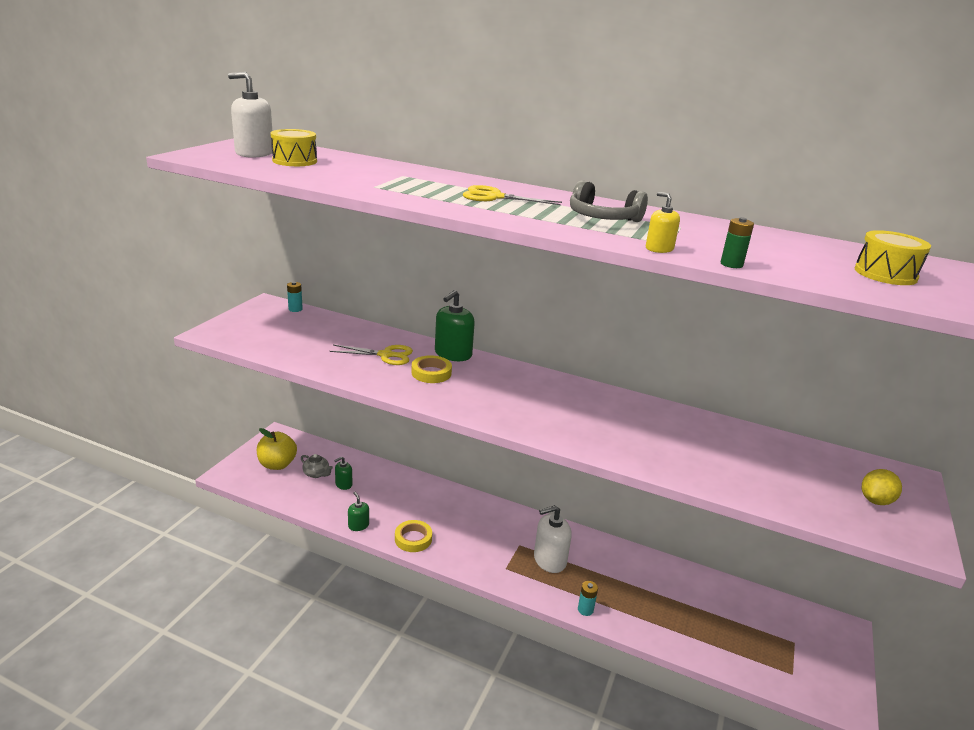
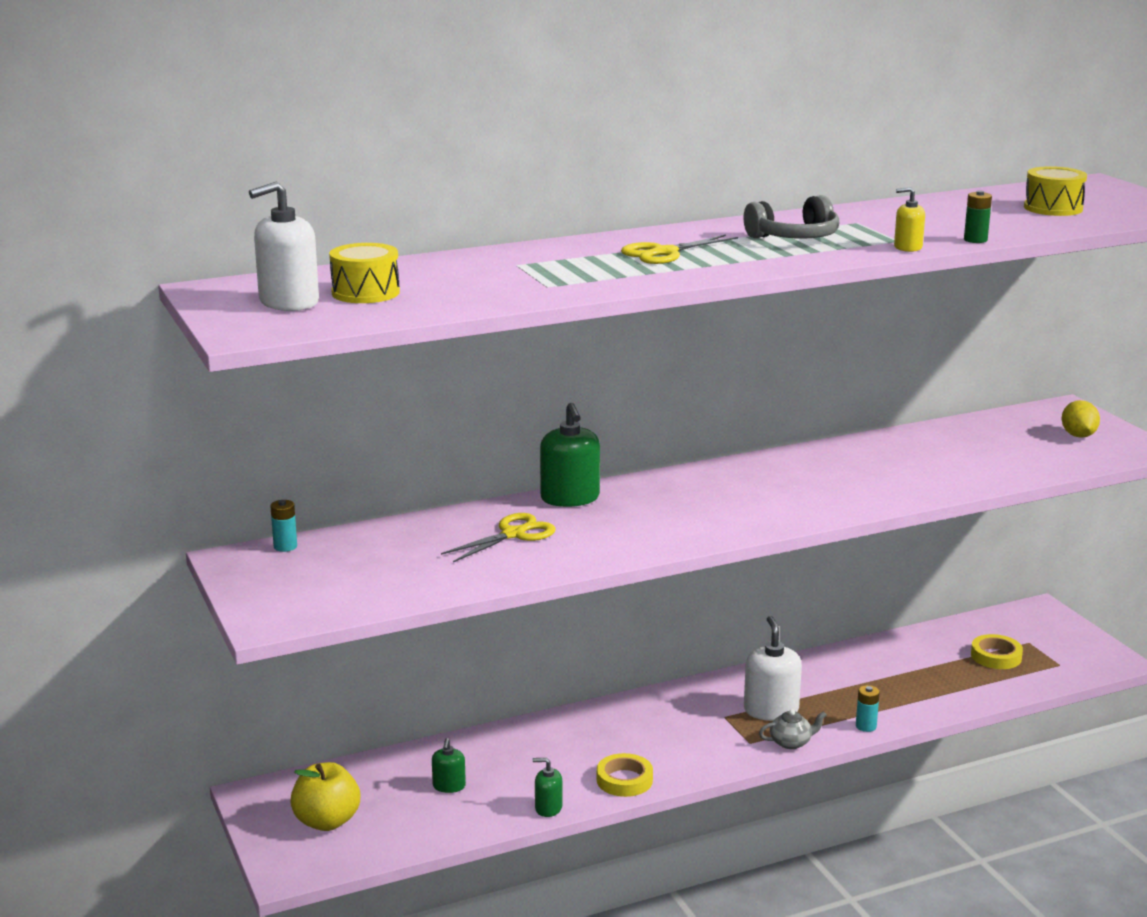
camera: 45 degrees left, 5 degrees down
grey teapot [301,454,333,478] -> grey teapot moved to [759,709,826,749]
yellow tape [411,355,452,383] -> yellow tape moved to [971,634,1023,669]
white soap dispenser [534,505,572,573] -> white soap dispenser turned 150 degrees clockwise [744,616,802,721]

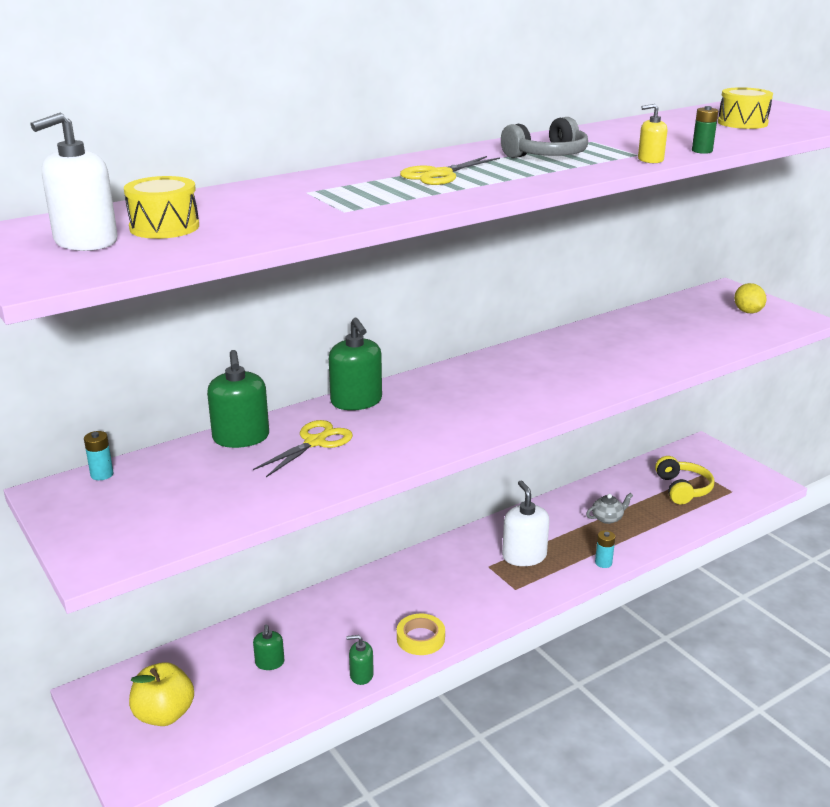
camera: 10 degrees left, 5 degrees up
grey teapot [759,709,826,749] -> grey teapot moved to [586,493,633,524]
yellow tape [971,634,1023,669] -> yellow headphones [655,456,715,505]
none -> green soap dispenser [207,350,269,448]

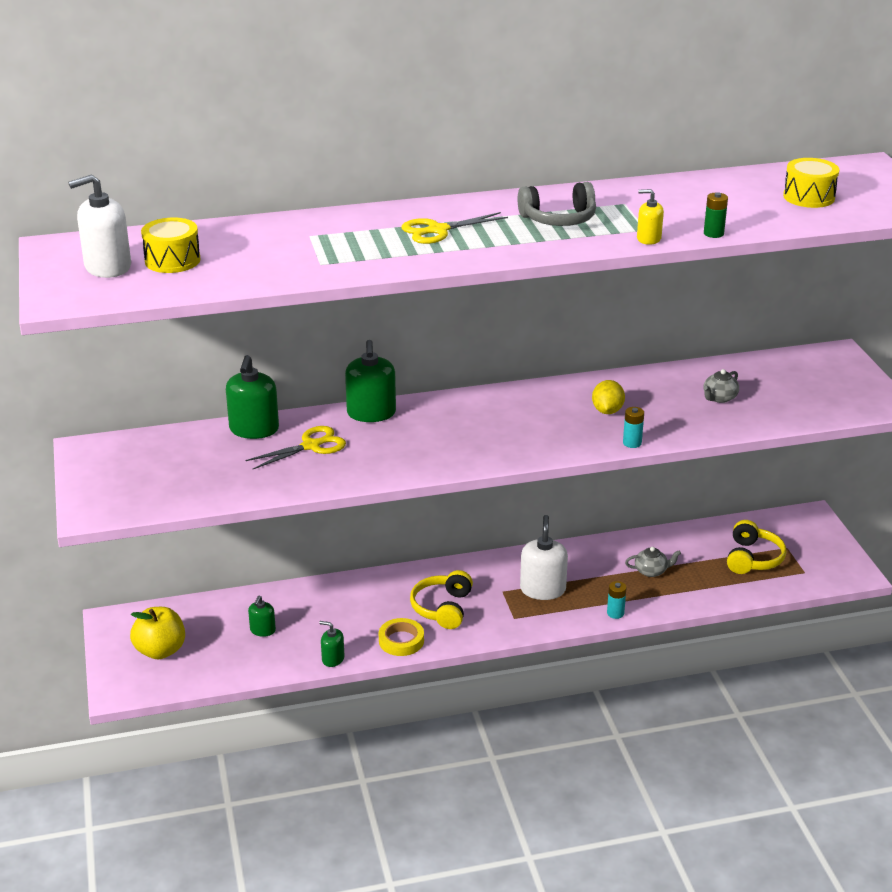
camera: 20 degrees right, 5 degrees up
turquoise battery [84,431,114,480] -> turquoise battery moved to [623,407,644,448]
yellow lemon [734,283,767,313] -> yellow lemon moved to [592,380,625,414]
none -> yellow headphones [410,570,473,629]
none -> grey teapot [704,369,739,403]

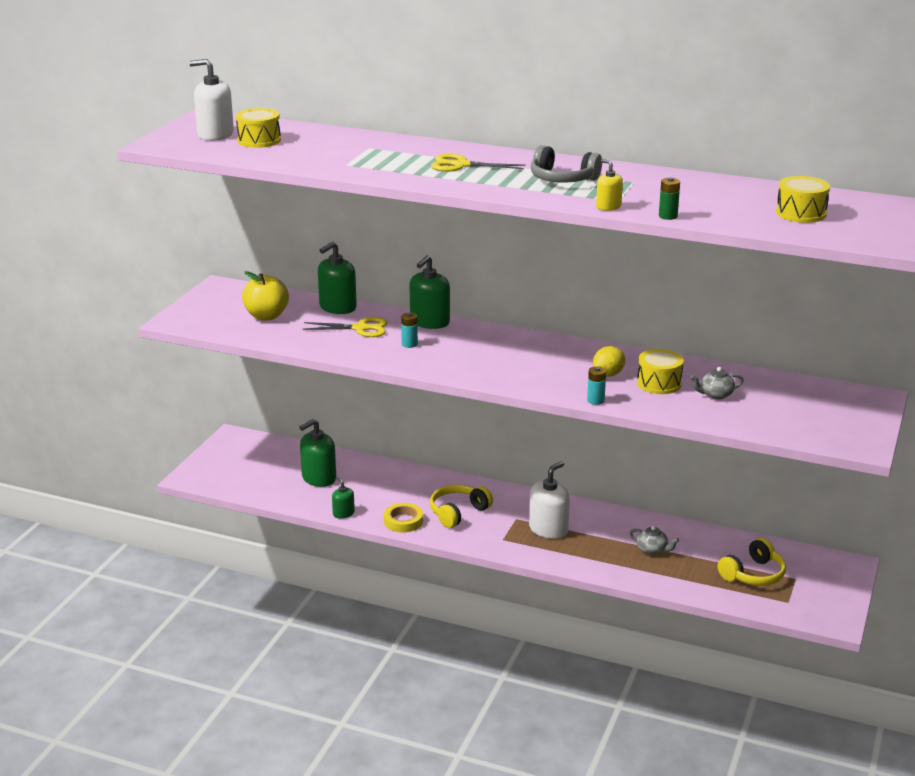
camera: 35 degrees right, 5 degrees down
yellow apple [130,607,185,659] -> yellow apple moved to [242,271,289,320]
green soap dispenser [248,596,276,637] -> green soap dispenser [300,419,336,487], size x1.81
turquoise battery [607,581,626,619] -> turquoise battery moved to [401,312,418,348]
none -> yellow drum [637,349,684,394]

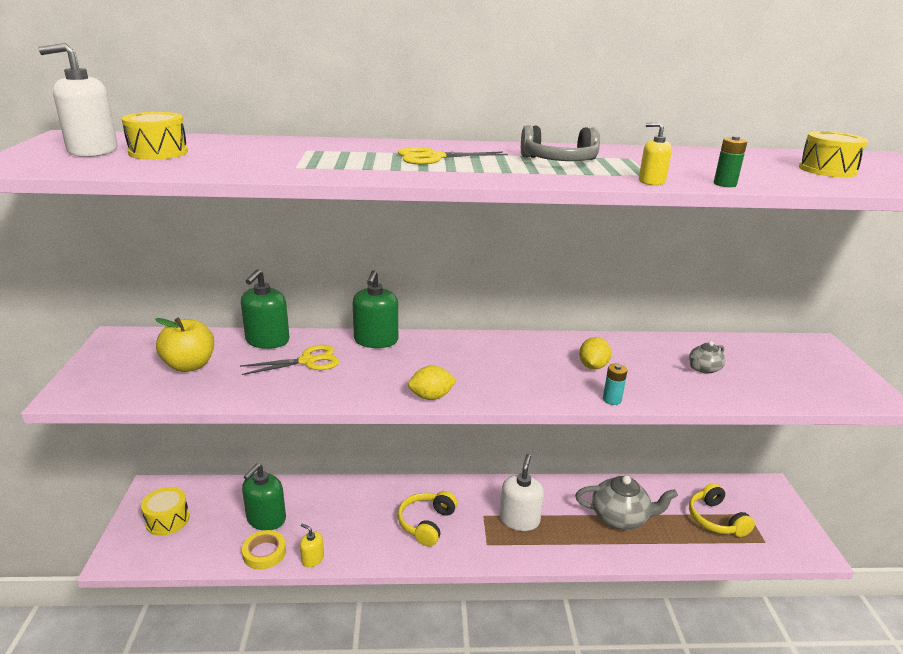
camera: 25 degrees left, 0 degrees up
green soap dispenser [332,477,355,519] -> yellow soap dispenser [300,523,324,567]
yellow tape [384,503,423,532] -> yellow tape moved to [242,530,286,570]
turquoise battery [401,312,418,348] -> none
grey teapot [629,526,679,555] -> grey teapot [575,476,678,530], size x1.93
yellow drum [637,349,684,394] -> yellow drum moved to [141,487,190,536]
yellow headphones [718,538,786,586] -> yellow headphones turned 135 degrees clockwise [689,483,755,537]
none -> yellow lemon [408,366,457,400]

